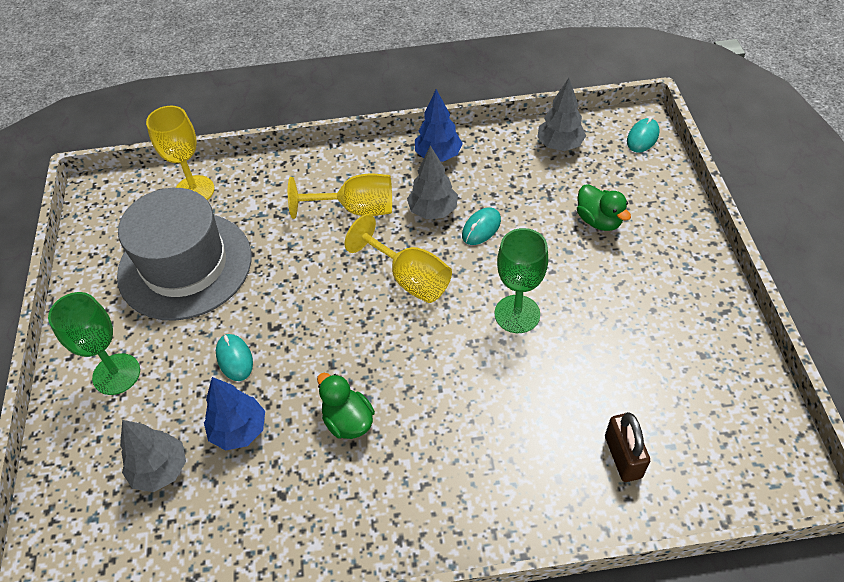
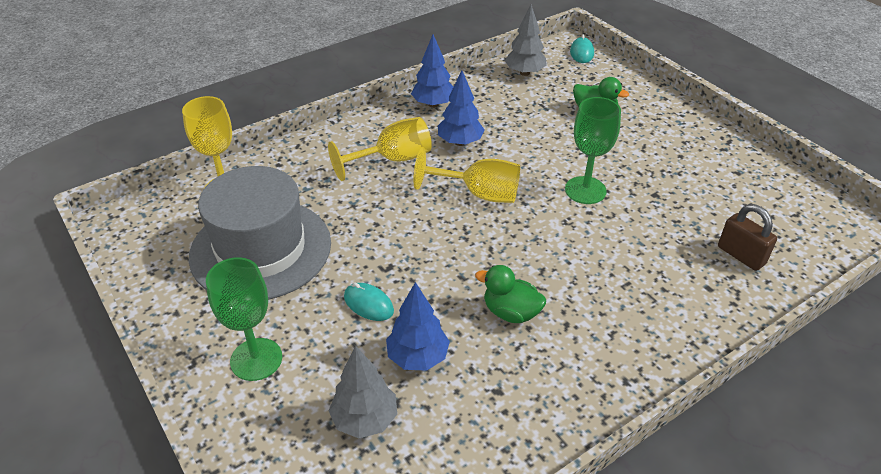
camera: 30 degrees left, 10 degrees down
grey tree [407,146,458,219] -> blue tree [438,71,485,146]
turquoise mouse [462,207,501,245] -> none

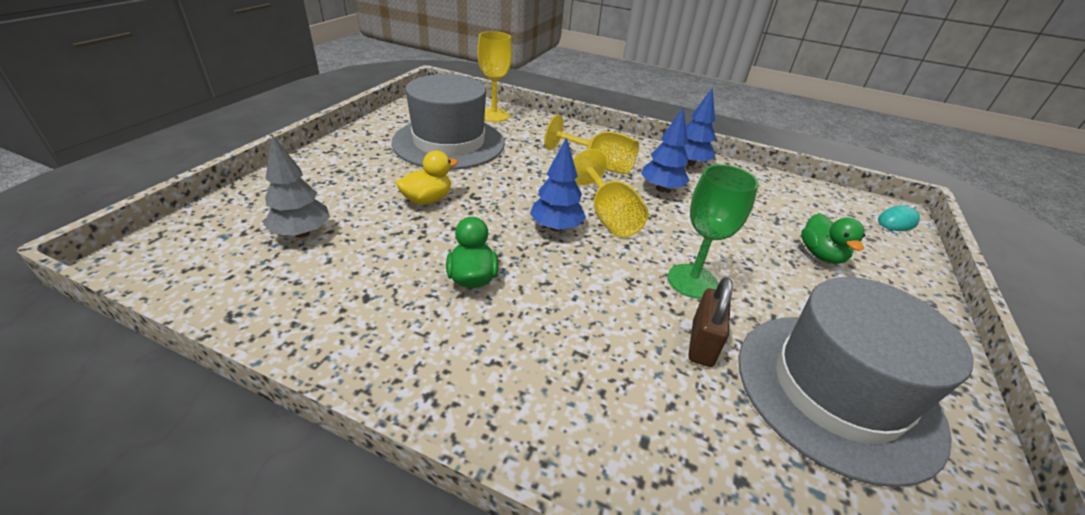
camera: 55 degrees right, 5 degrees down
green goblet [206,257,282,381] -> none
turquoise mouse [344,283,394,321] -> yellow duck [396,151,458,205]
blue tree [386,282,450,371] -> blue tree moved to [530,137,586,232]
grey tree [505,4,547,76] -> none
brown padlock [718,204,777,271] -> brown padlock moved to [688,277,733,367]
none -> grey hat [738,277,973,487]

